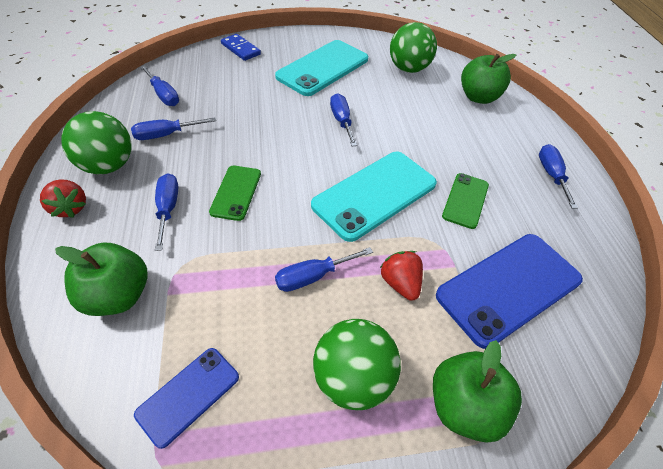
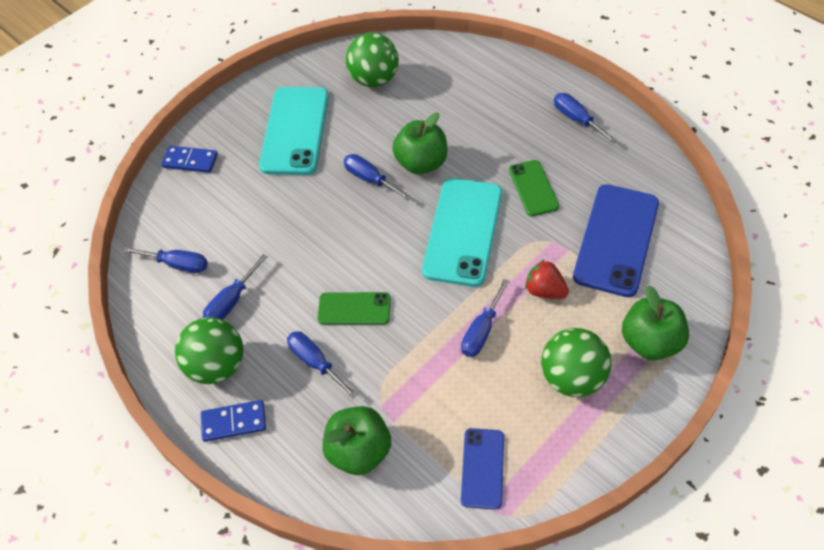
camera: 30 degrees left, 5 degrees up
red strawberry [40,179,86,218] -> blue domino [201,400,266,442]
green phone [209,165,261,221] -> green phone turned 60 degrees counterclockwise [318,292,391,325]
green apple [461,54,516,104] -> green apple moved to [392,113,447,174]

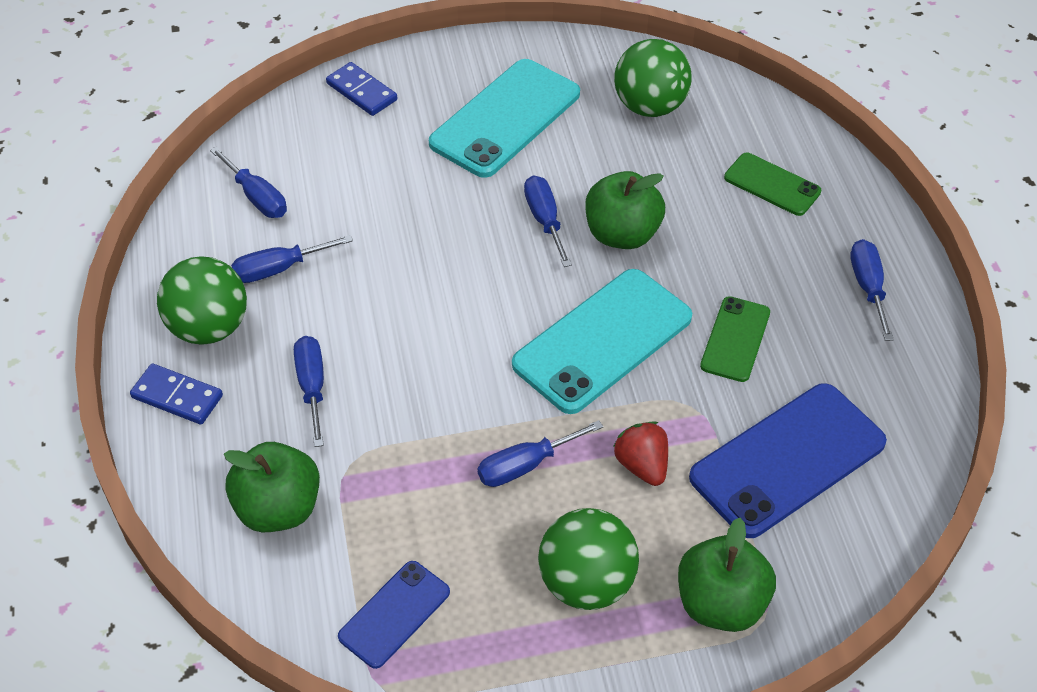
camera: 30 degrees right, 5 degrees down
green phone [318,292,391,325] -> green phone moved to [724,153,821,216]

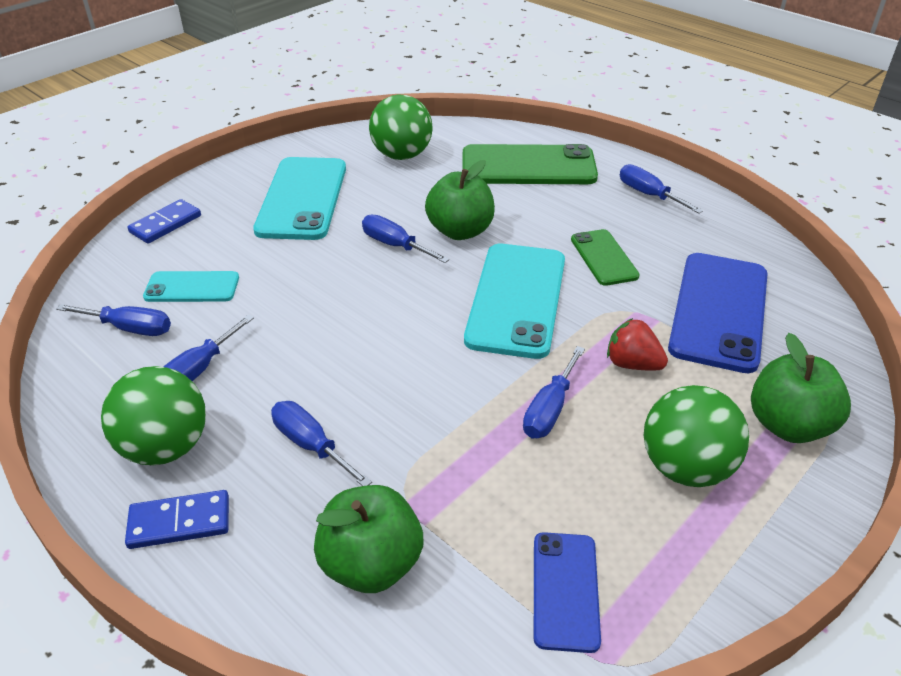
camera: 35 degrees left, 10 degrees down
blue domino [326,62,397,116] -> blue domino turned 60 degrees counterclockwise [128,199,201,243]
green phone [724,153,821,216] -> green phone [462,144,598,184], size x1.83
none -> turquoise phone [143,271,239,302]

